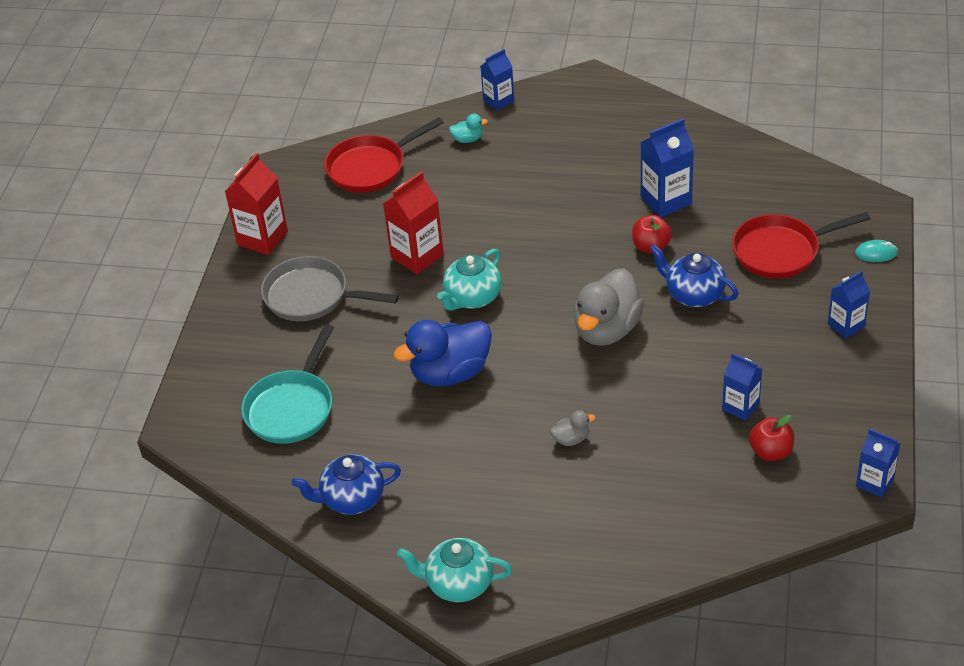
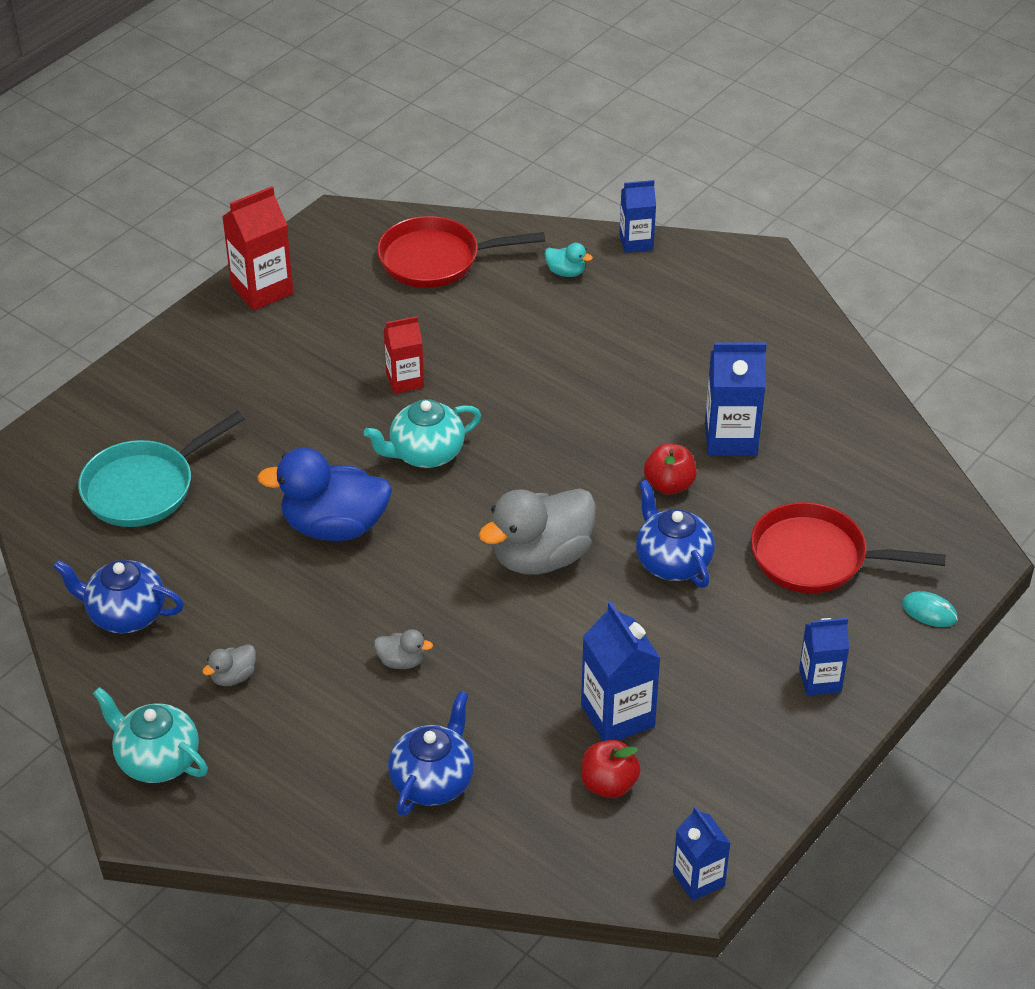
camera: 25 degrees right, 0 degrees up
grey pan [261,256,399,321] -> none
red carton [383,172,444,274] -> red carton [384,316,424,394], size x0.65
blue carton [722,353,762,421] -> blue carton [581,602,661,741], size x1.54
none -> grey duck [202,644,256,686]
none -> blue teapot [388,691,474,816]

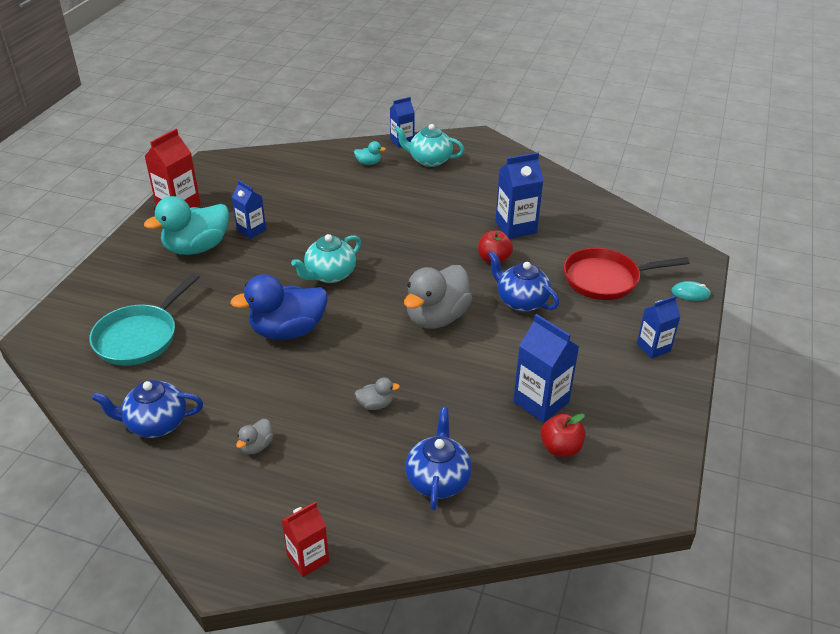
camera: 20 degrees left, 5 degrees down
turquoise teapot [93,687,208,783] -> turquoise teapot moved to [394,124,465,167]
red pan [377,216,545,288] -> none
red carton [384,316,424,394] -> red carton moved to [281,501,329,577]
blue carton [673,806,731,901] -> blue carton moved to [232,180,266,239]
none -> turquoise duck [144,196,229,255]

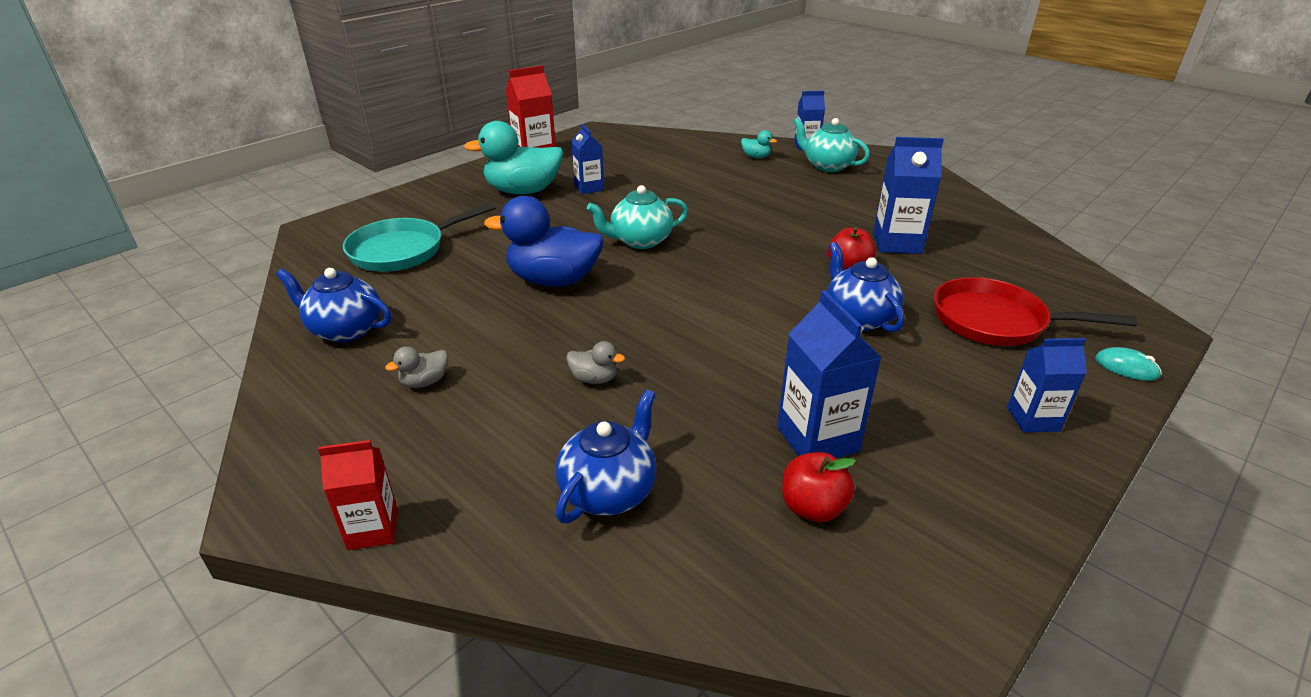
camera: 25 degrees right, 5 degrees down
grey duck [404,265,472,329] -> none

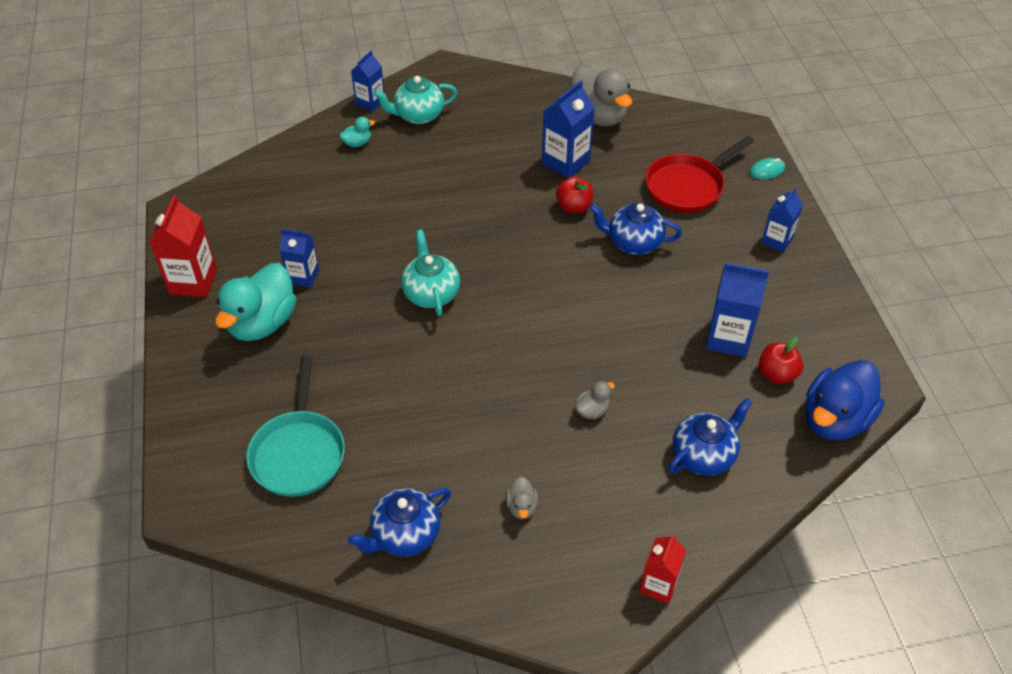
camera: 55 degrees left, 15 degrees up
blue duck [484,196,604,287] -> blue duck moved to [805,360,884,441]
blue teapot [555,389,657,523] -> blue teapot turned 75 degrees clockwise [668,398,752,476]
turquoise teapot [587,185,688,249] -> turquoise teapot turned 150 degrees clockwise [401,230,460,316]
none -> grey duck [571,65,632,126]

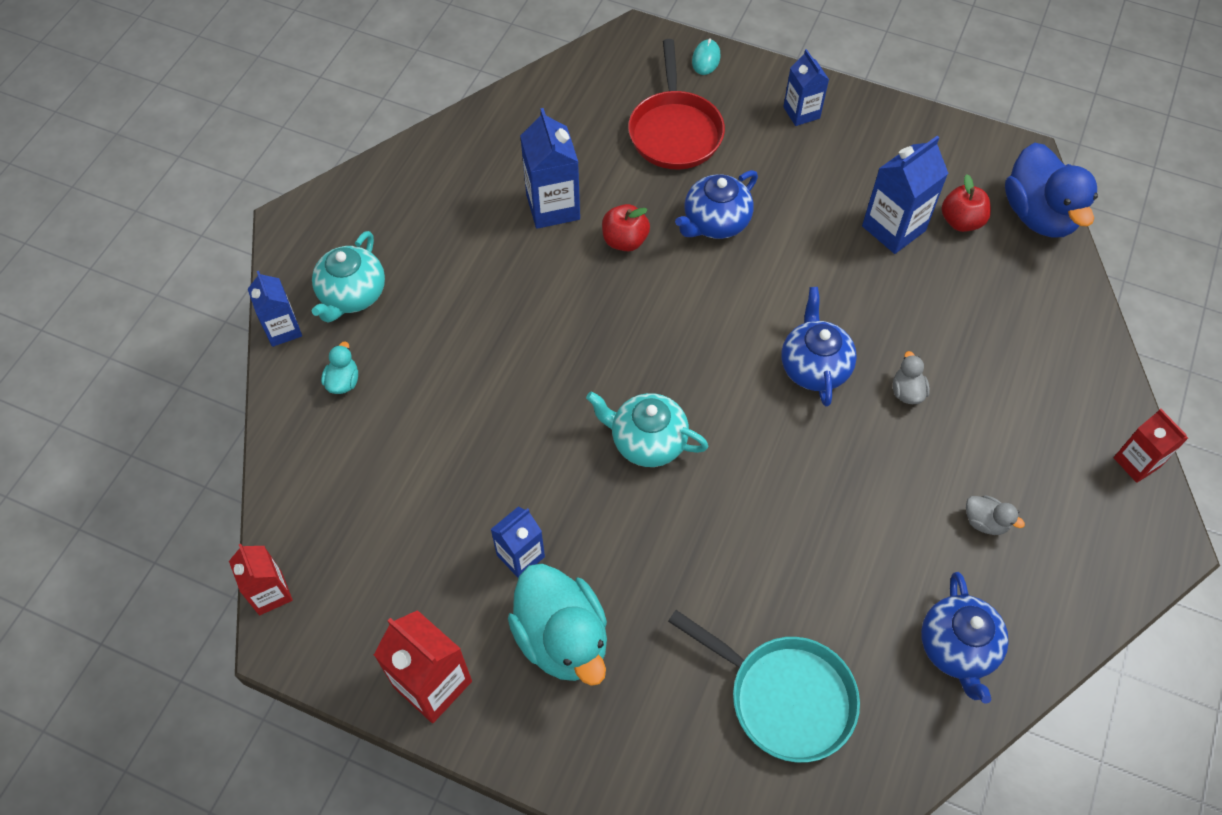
camera: 55 degrees left, 10 degrees up
grey duck [571,65,632,126] -> none
blue teapot [668,398,752,476] -> blue teapot moved to [781,287,857,407]
none -> red carton [229,544,293,615]

